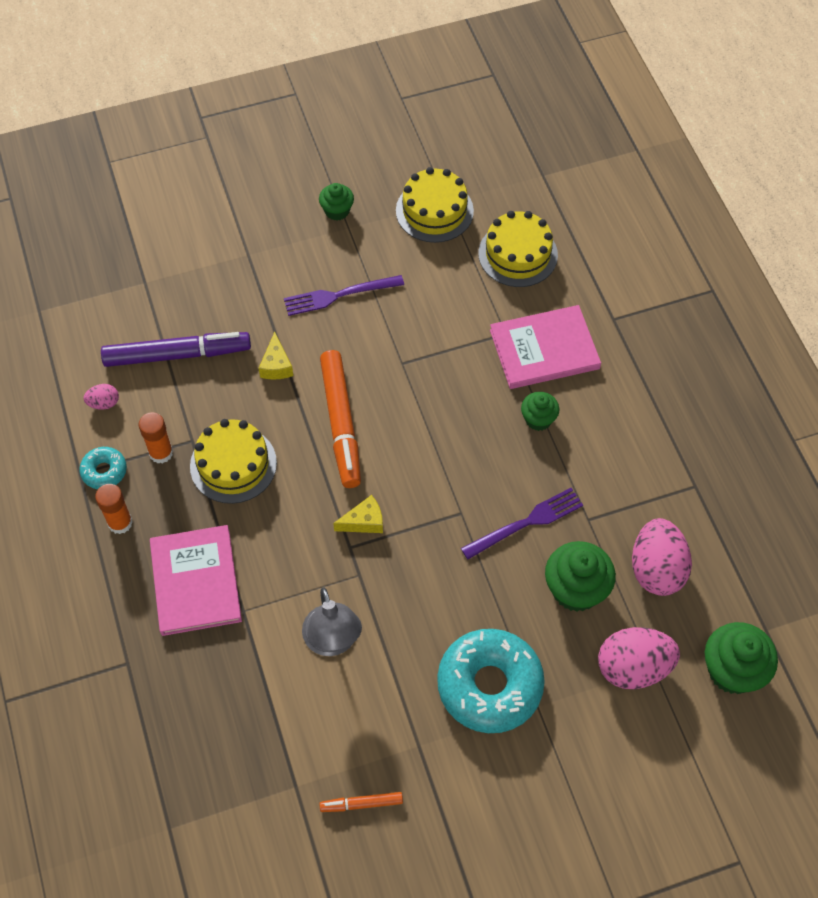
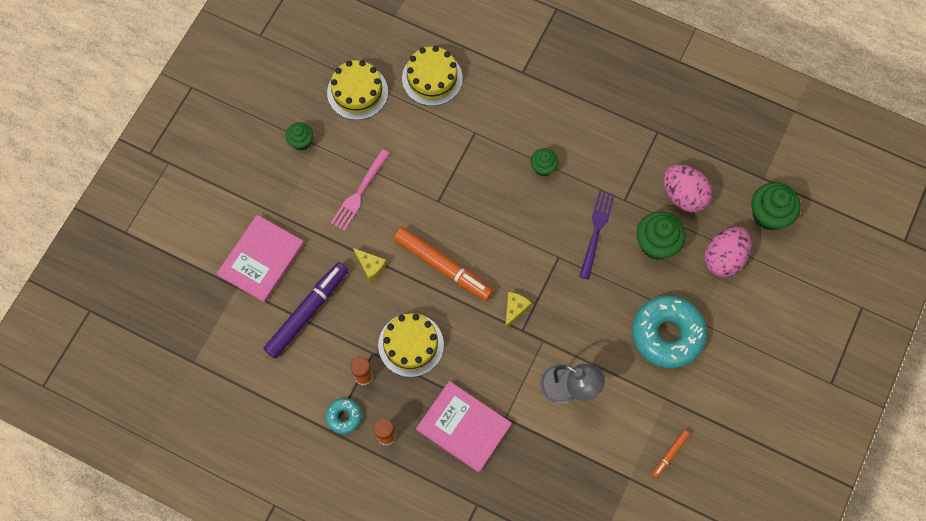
camera: 45 degrees left, 10 degrees up
pink egg [84,384,119,410] -> none
purple fork [284,275,404,316] -> pink fork [331,149,390,231]
pink book [490,305,601,389] -> pink book moved to [217,215,304,303]

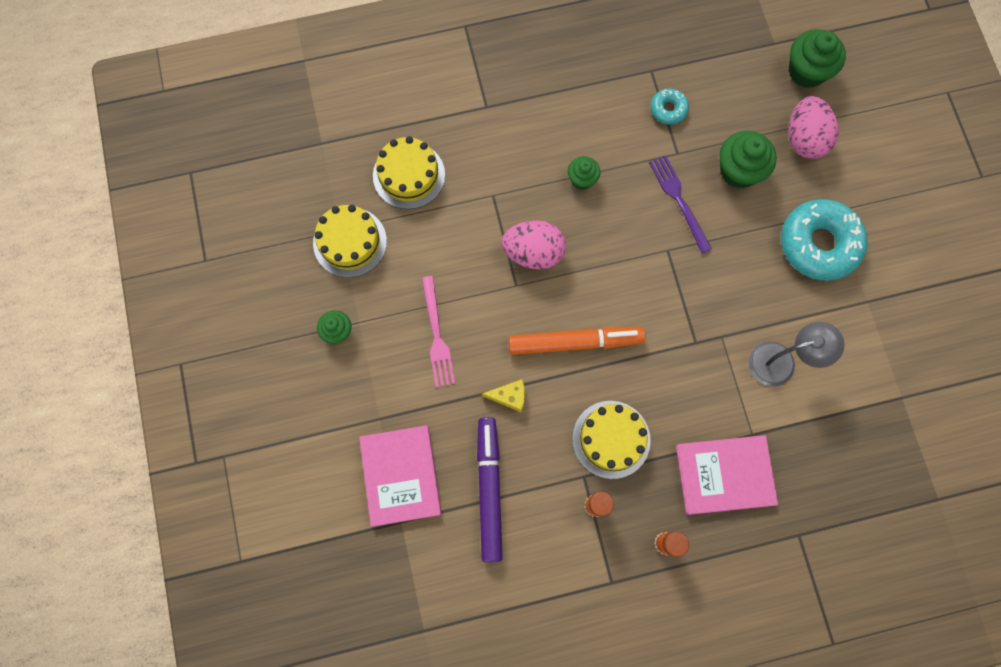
camera: 40 degrees left, 5 degrees up
turquoise donut [326,398,362,434] -> turquoise donut moved to [651,88,689,125]
yellow cheese [505,292,532,329] -> none
orange marker [652,430,690,479] -> none
pink egg [663,165,712,212] -> pink egg moved to [501,220,566,269]

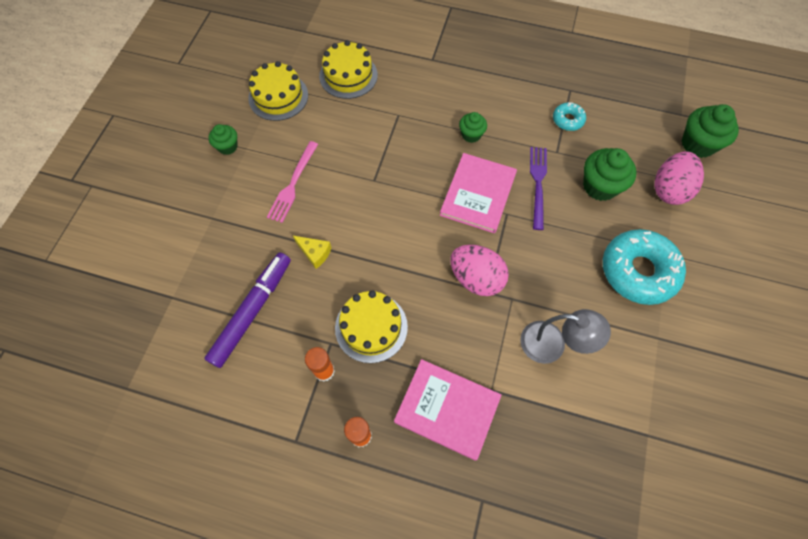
camera: 30 degrees right, 10 degrees down
pink book [359,425,441,527] -> pink book moved to [440,153,517,233]
pink egg [501,220,566,269] -> pink egg moved to [450,245,509,296]
orange marker [509,327,645,355] -> none

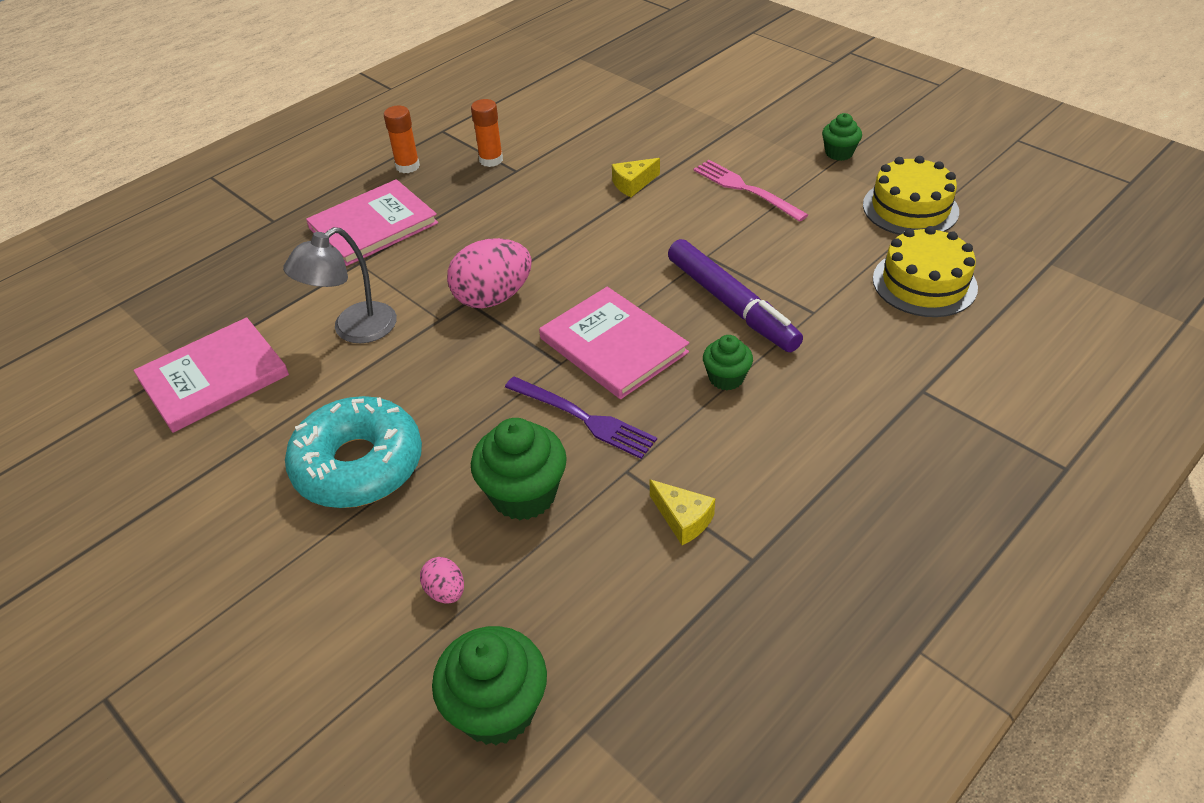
camera: 120 degrees right, 20 degrees down
purple marker [204,252,291,368] -> purple marker moved to [668,239,803,352]
yellow cake [335,290,408,363] -> none
turquoise donut [553,102,586,131] -> yellow cheese [650,480,715,545]
pink egg [654,151,704,205] -> pink egg [420,557,464,604], size x0.47
none -> pink book [133,317,289,433]

